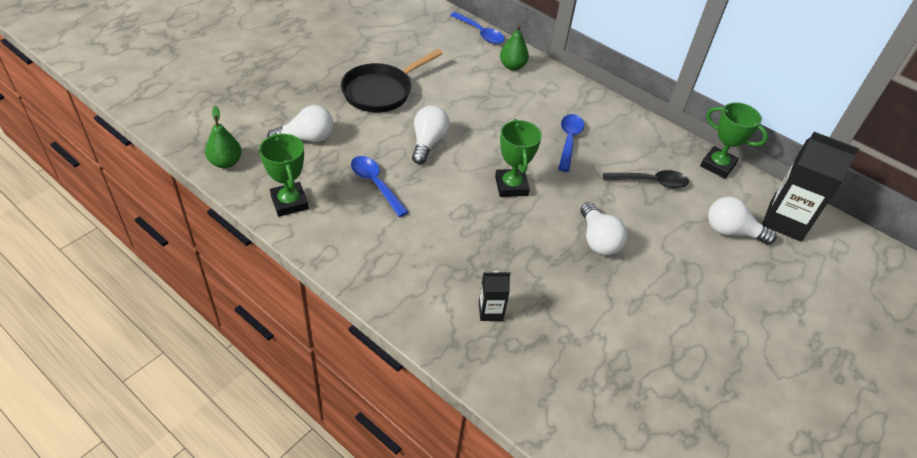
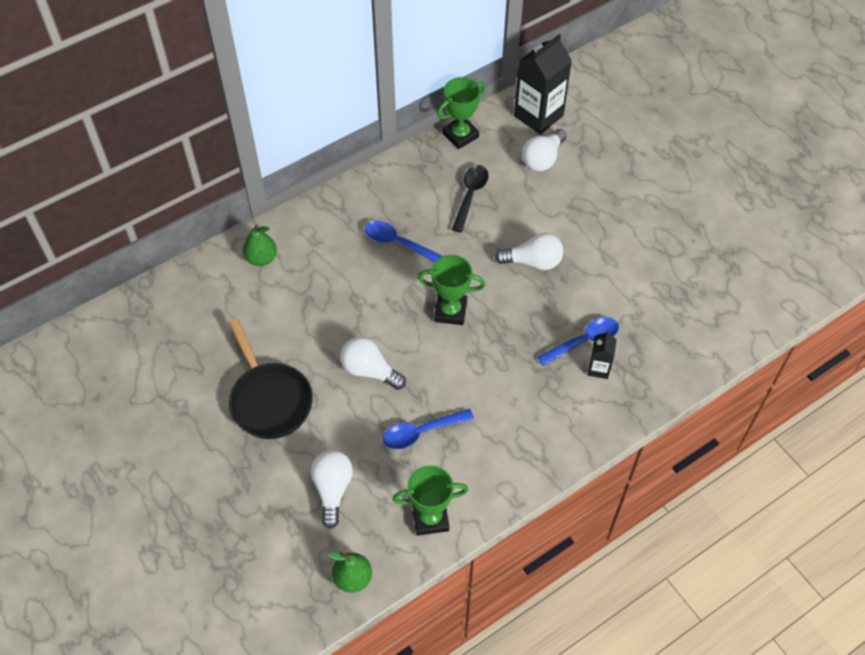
camera: 70 degrees left, 10 degrees up
blue spoon [450,12,505,44] -> blue spoon moved to [537,317,619,366]

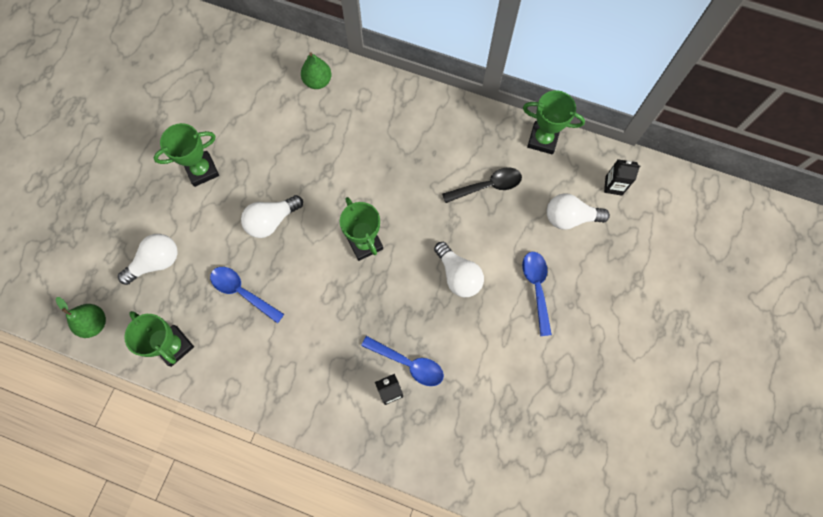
camera: 55 degrees right, 15 degrees up
black pan [228,319,313,439] -> green trophy [153,123,219,187]
white light bulb [340,337,406,390] -> white light bulb turned 120 degrees counterclockwise [241,195,303,238]
blue spoon [365,221,443,262] -> blue spoon moved to [522,252,552,336]
black carton [514,34,572,134] -> black carton [604,159,641,195], size x0.50

